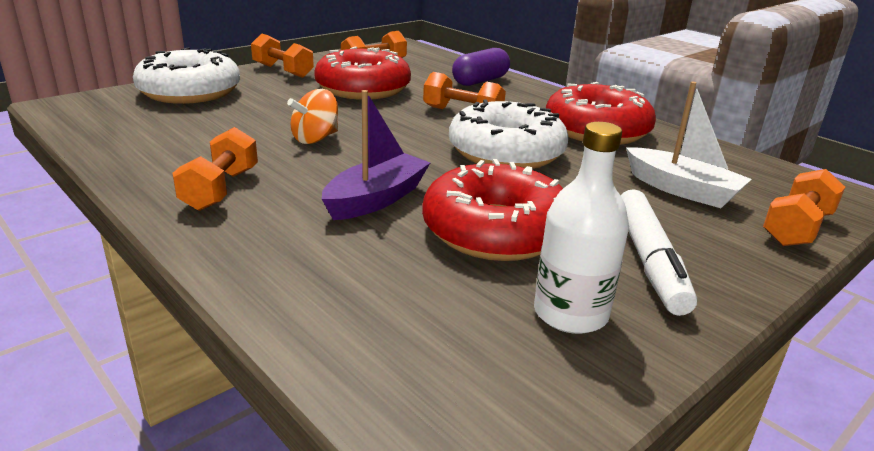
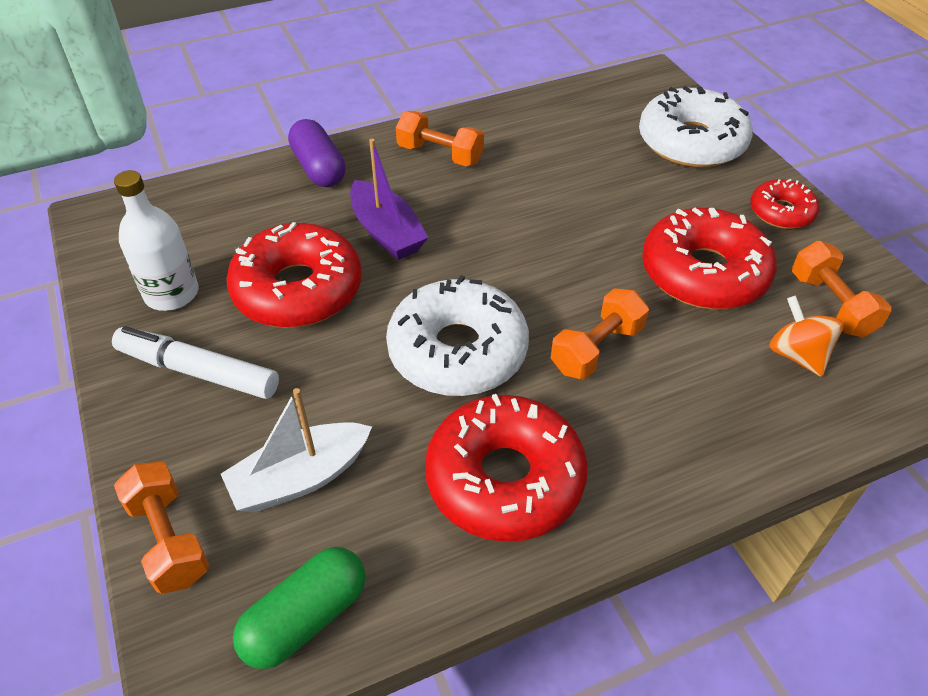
camera: 110 degrees right, 20 degrees up
orange dumbbell [251,34,314,78] -> red donut [751,179,819,229]
orange spinning top [287,89,338,144] -> orange spinning top moved to [769,295,844,377]
purple capsule [452,48,510,86] -> purple capsule moved to [288,119,346,187]
none -> green capsule [233,547,365,669]

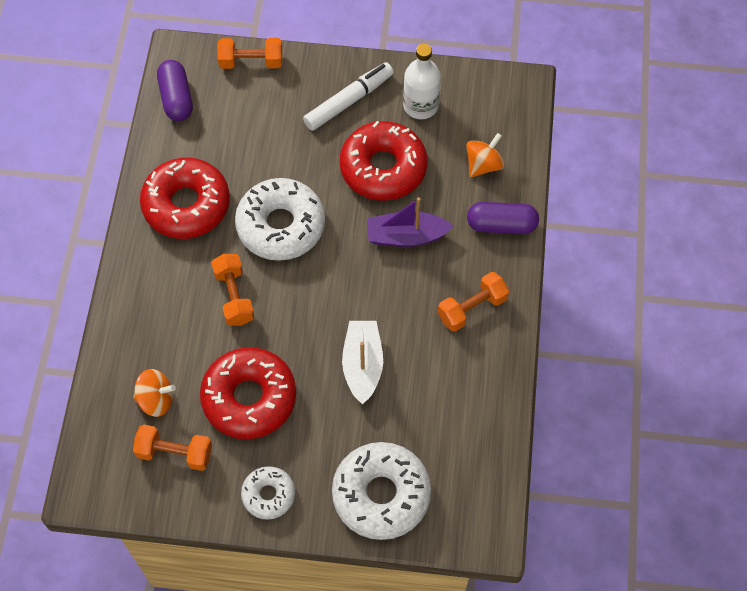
camera: 120 degrees right, 15 degrees up
white boat [221,388,372,512] -> white boat moved to [342,321,383,405]
green capsule [233,547,365,669] -> purple capsule [157,60,193,121]
red donut [751,179,819,229] -> white donut [241,466,295,520]
none -> orange spinning top [466,133,504,177]

